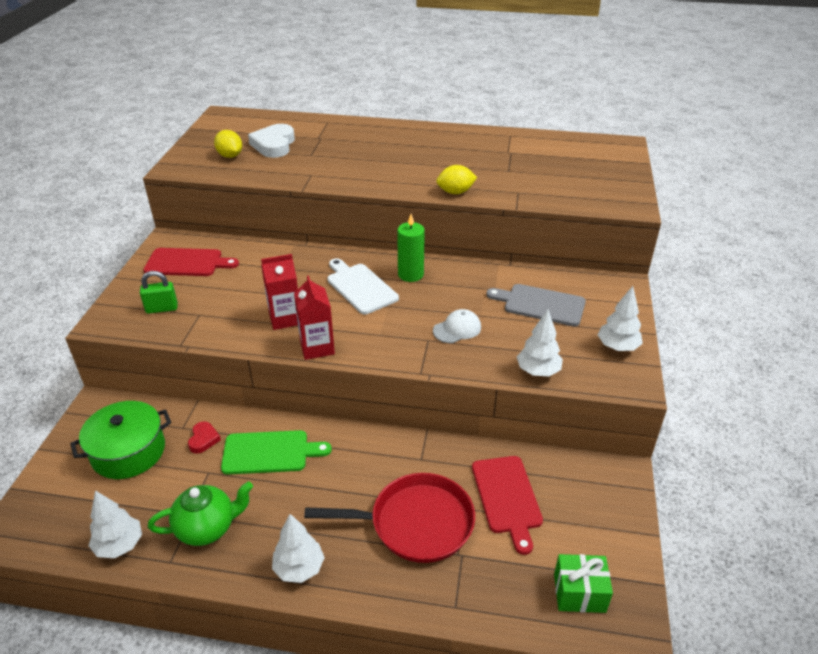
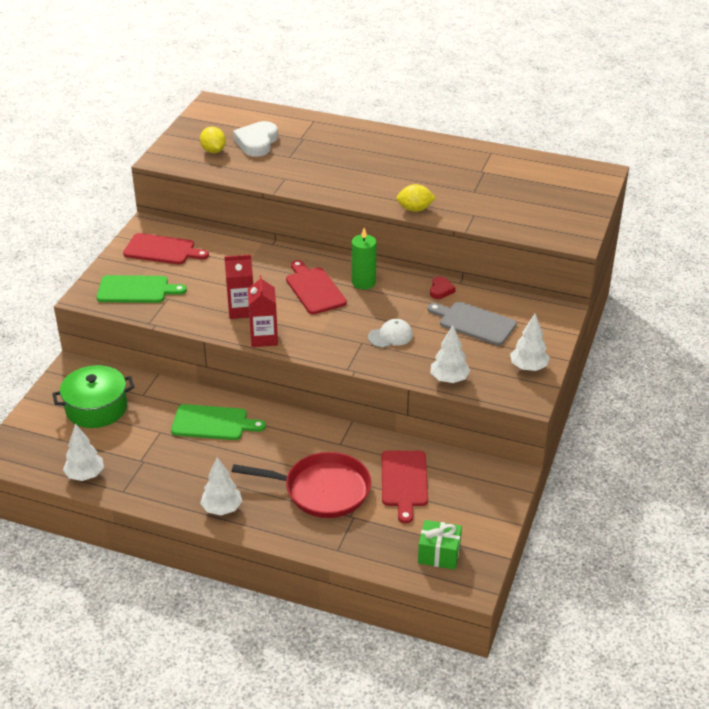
camera: 10 degrees right, 0 degrees up
green padlock [140,271,178,314] -> green cutting board [97,275,187,303]
green teapot [148,482,253,546] -> none
red heart [188,421,221,454] -> red heart moved to [430,276,456,299]
white cutting board [327,258,399,314] -> red cutting board [286,260,347,314]

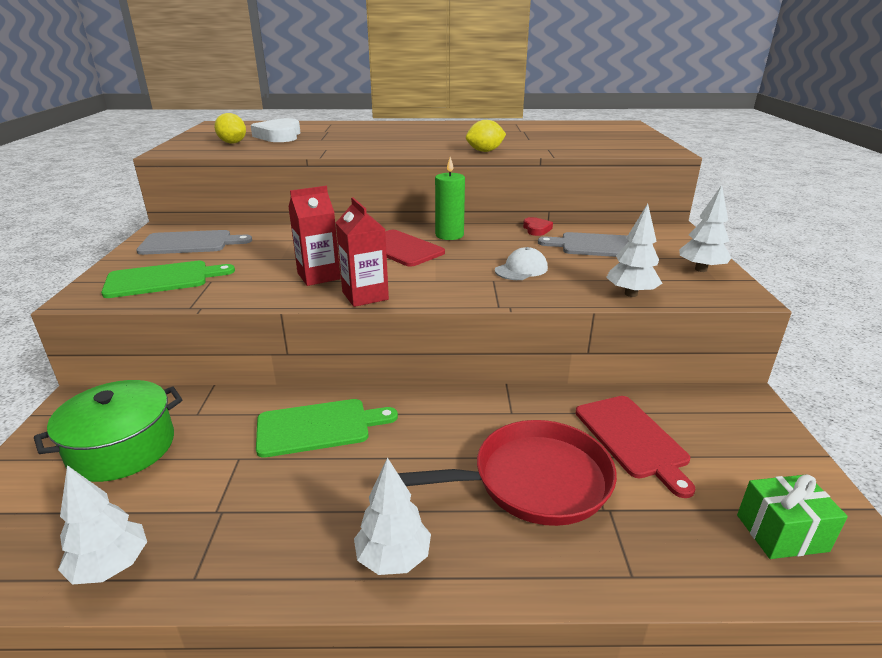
camera: 20 degrees left, 10 degrees down
red cutting board [123,233,209,264] -> grey cutting board [136,230,252,255]

